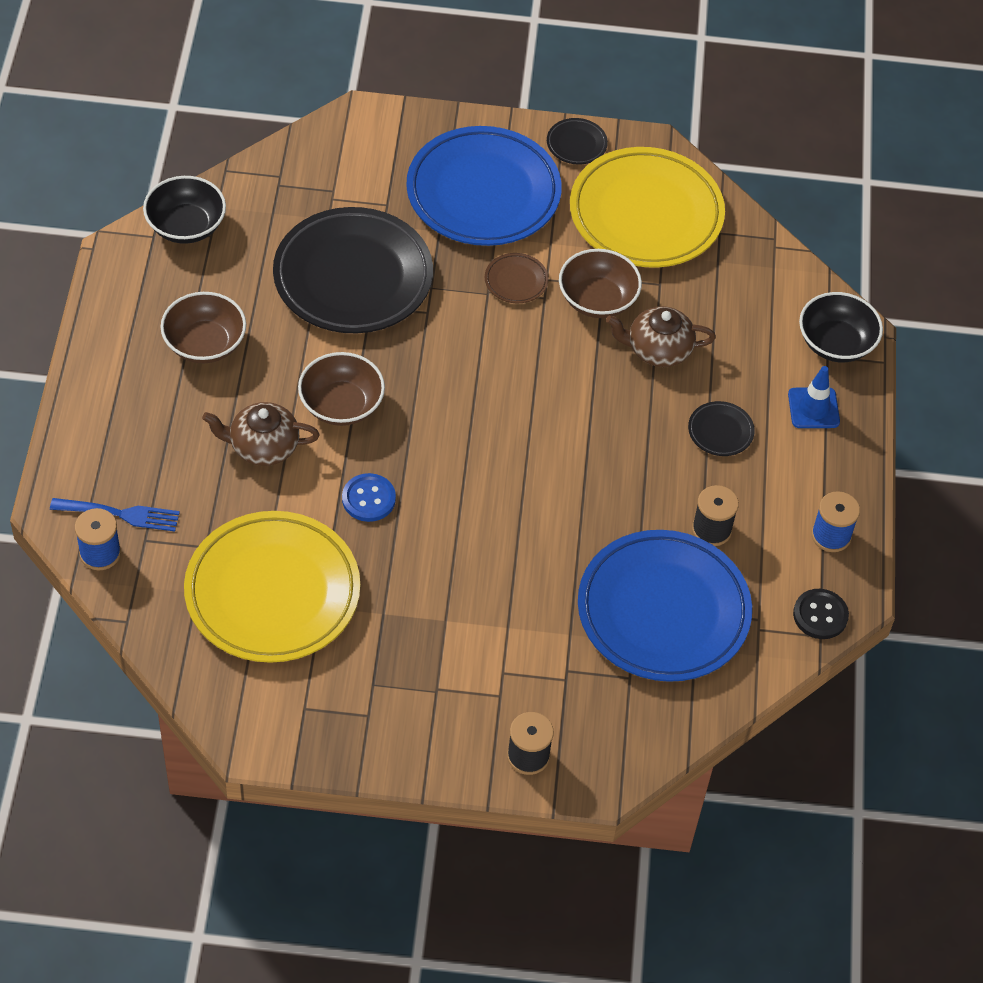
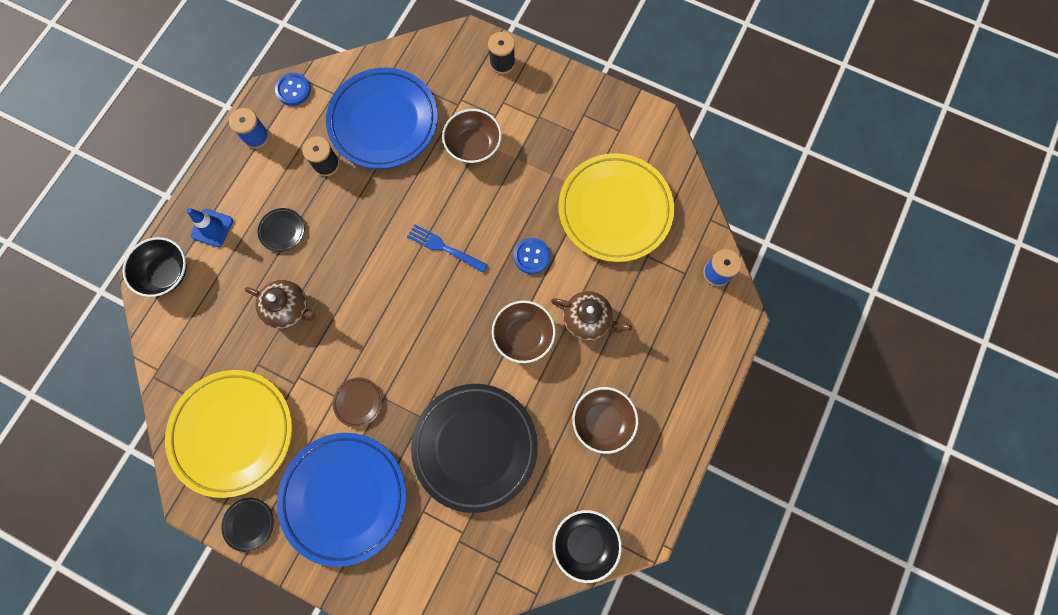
camera: 155 degrees left, 20 degrees up
blue fork [50,498,180,531] -> blue fork moved to [407,224,488,273]
brown bowl [559,249,642,318] -> brown bowl moved to [442,109,502,164]
black button [793,589,849,639] -> blue button [275,73,311,106]

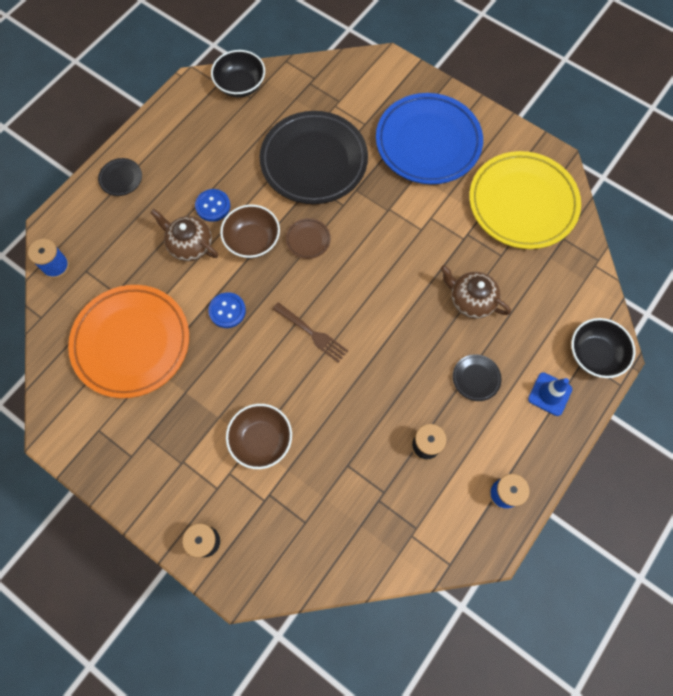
camera: 170 degrees left, 5 degrees down
black plate [221,498,274,552] -> black plate moved to [98,158,142,196]
blue button [275,73,311,106] -> blue button moved to [195,189,230,222]
blue plate [326,68,438,169] -> none
brown plate [333,377,382,427] -> brown plate moved to [286,218,331,259]
blue fork [407,224,488,273] -> brown fork [273,302,348,363]
yellow plate [558,153,674,262] -> orange plate [68,285,189,398]
brown bowl [572,387,638,454] -> none

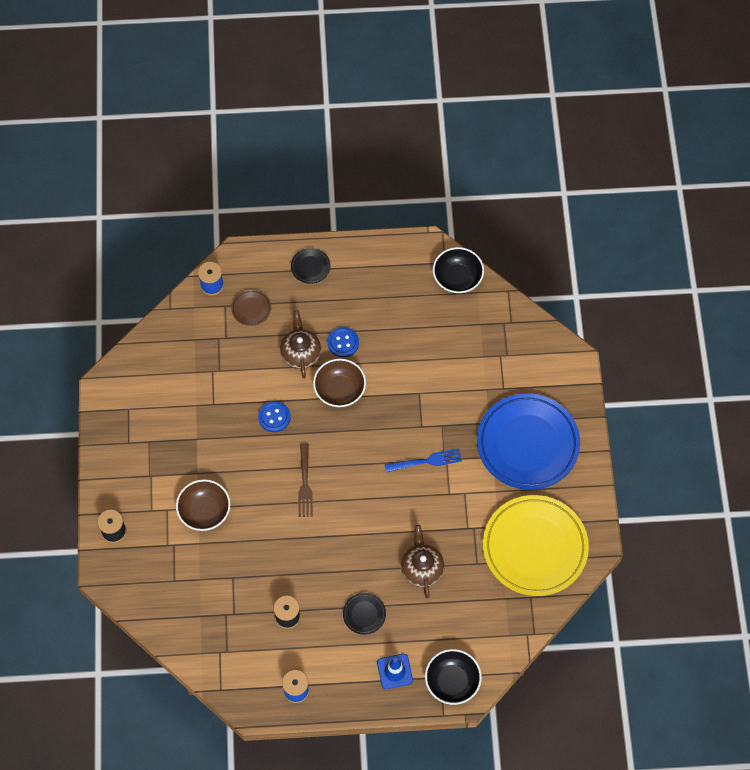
camera: 50 degrees right, 5 degrees down
orange plate [68,285,189,398] -> none
black plate [260,111,368,204] -> none
brown plate [286,218,331,259] -> brown plate moved to [231,289,271,326]
none -> blue fork [385,448,462,472]

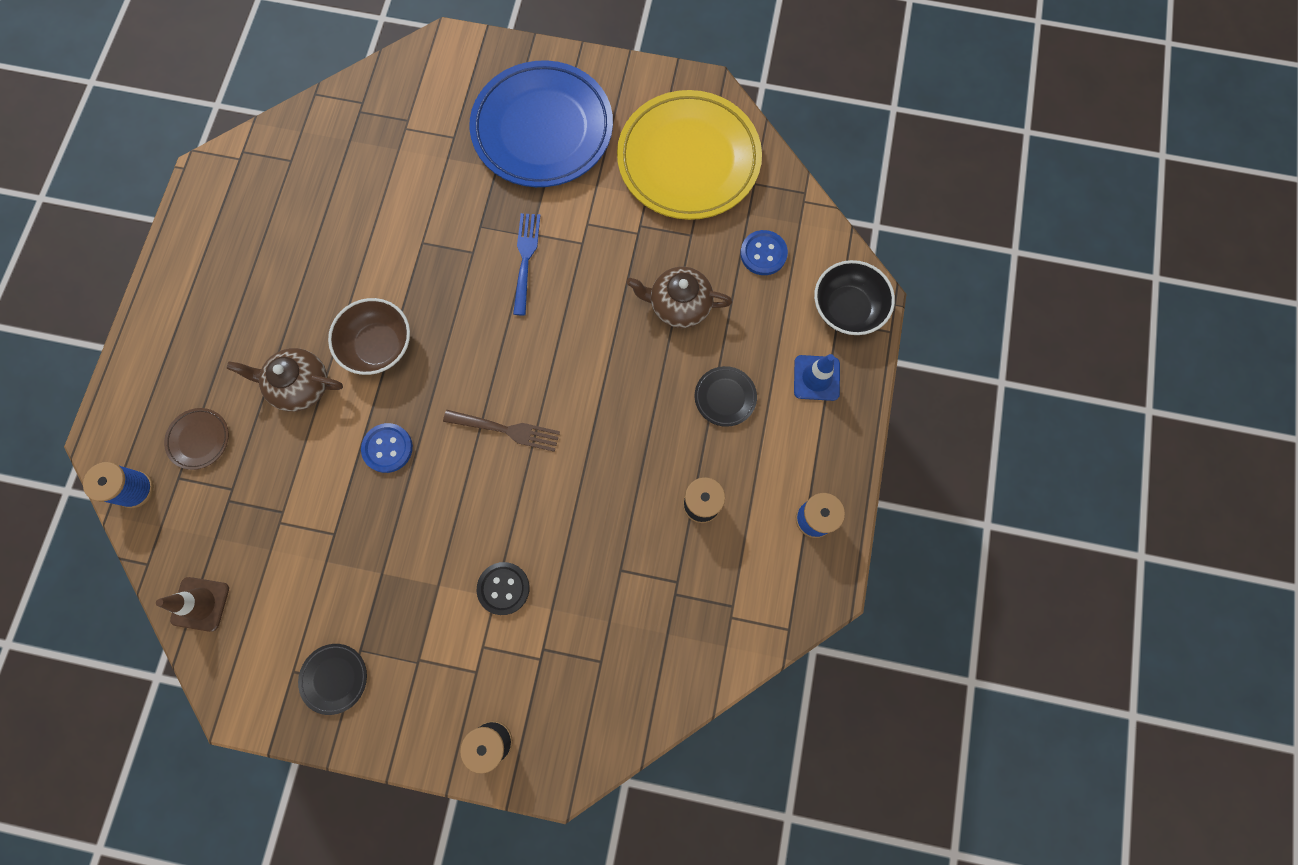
camera: 75 degrees left, 10 degrees up
brown bowl [176,479,230,531] -> black button [477,562,529,615]
black plate [291,248,330,284] -> black plate moved to [298,644,367,715]
blue button [327,327,359,357] -> blue button moved to [740,230,788,275]
black bowl [433,247,484,294] -> none
none -> brown traffic cone [156,577,229,632]

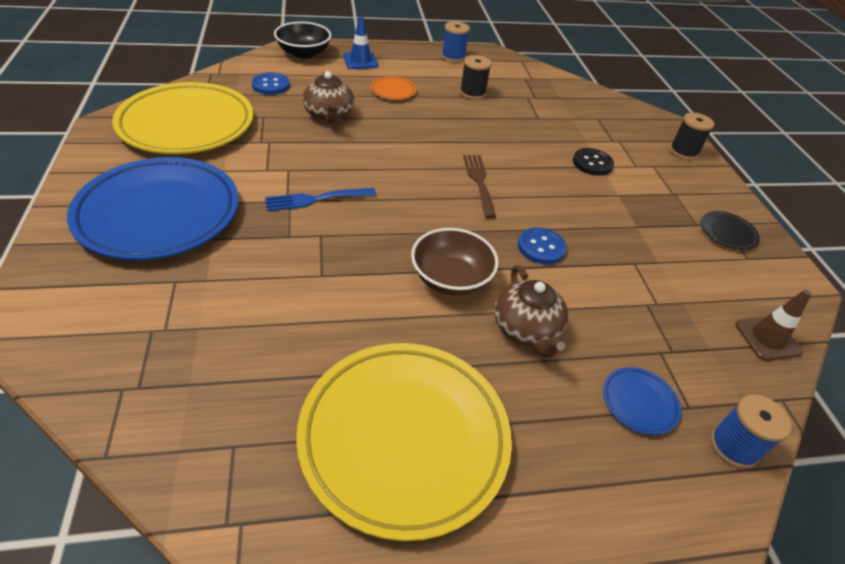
camera: 115 degrees left, 30 degrees down
brown plate [164,408,229,470] -> blue plate [603,367,681,435]
black plate [695,366,757,427] -> orange plate [371,76,416,100]
none -> yellow plate [296,343,512,541]

